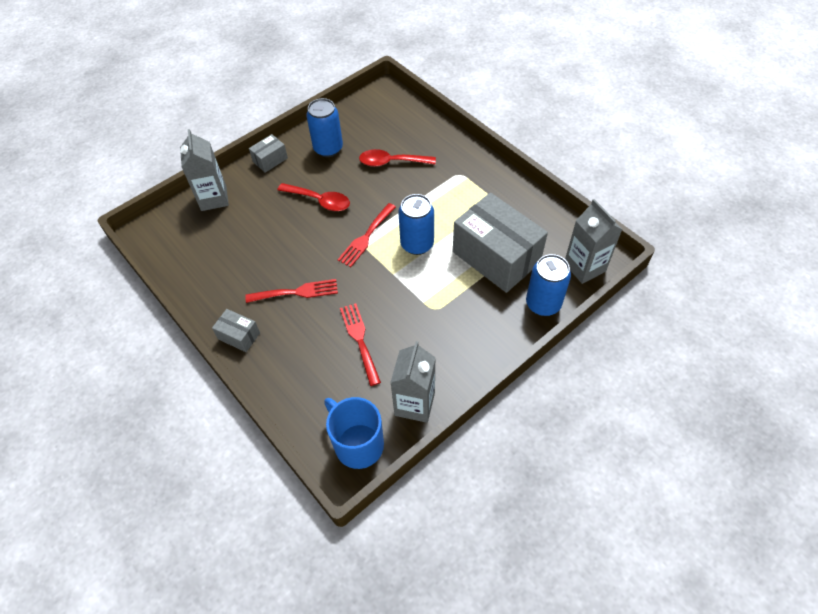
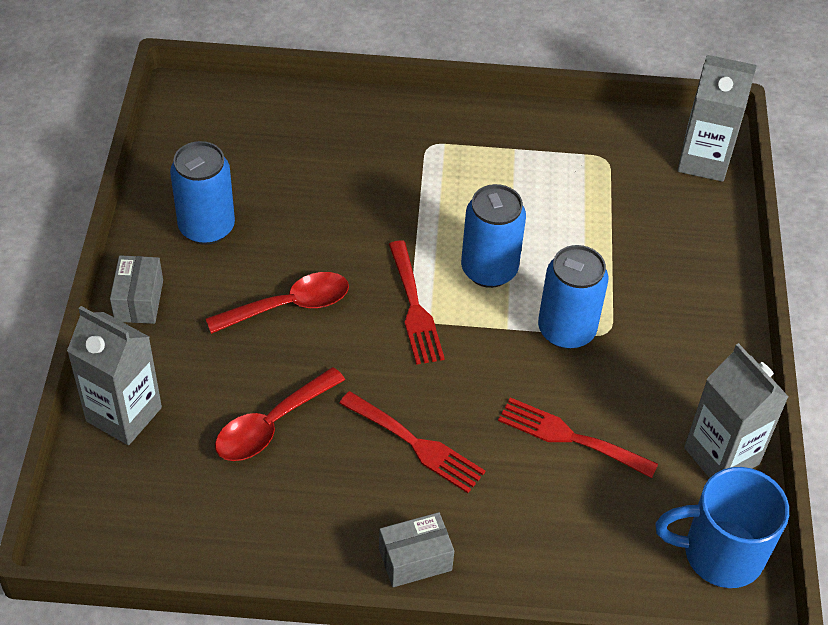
camera: 50 degrees left, 5 degrees down
red fork [245,279,338,303] -> red fork turned 90 degrees clockwise [339,391,485,493]
red spoon [359,149,436,167] -> red spoon moved to [215,367,345,461]
grey box [453,193,548,293] -> none
blue can [526,254,571,316] -> blue can moved to [538,245,608,349]

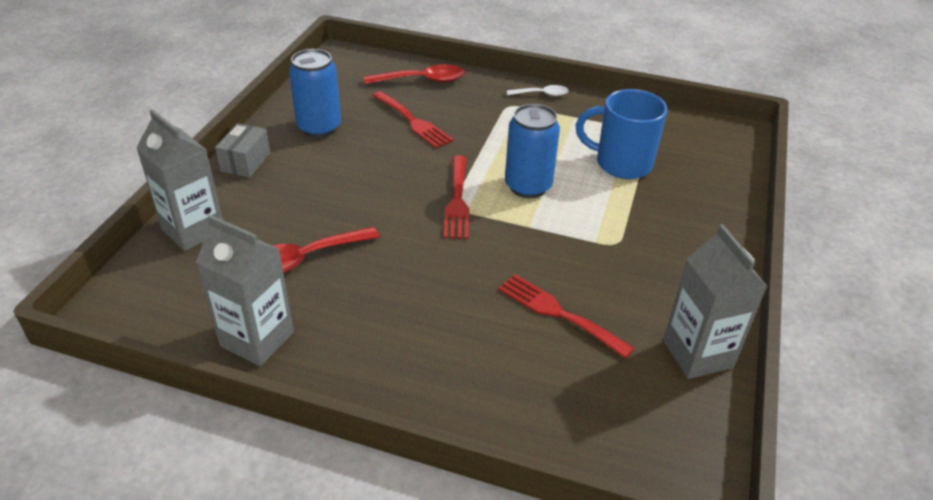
camera: 15 degrees right, 10 degrees down
red spoon [206,272,349,334] -> red spoon moved to [364,64,465,84]
red fork [339,391,485,493] -> red fork moved to [372,91,453,149]
grey box [379,512,454,587] -> none
blue can [538,245,608,349] -> none
blue mug [655,467,789,588] -> blue mug moved to [576,89,668,179]
grey carton [677,55,757,182] -> grey carton moved to [196,215,294,366]
none -> white spoon [507,85,568,96]

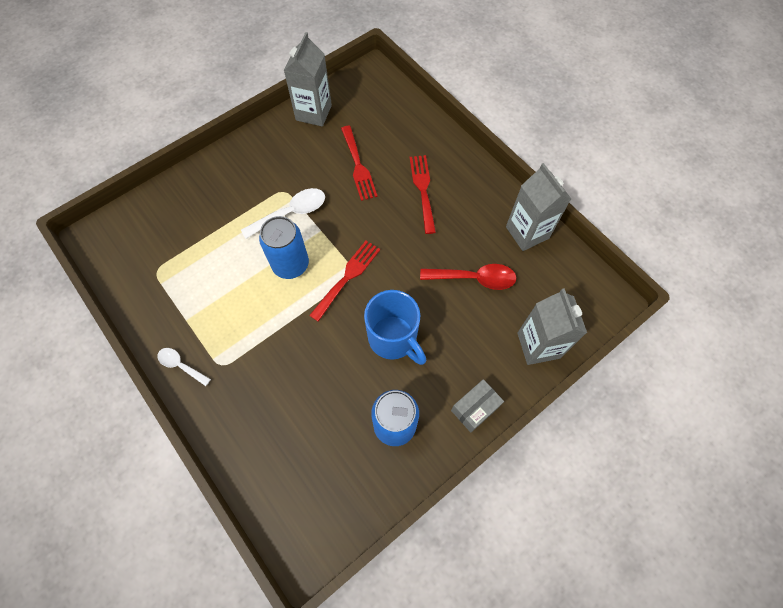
camera: 145 degrees left, 25 degrees up
red spoon [364,64,465,84] -> none
red fork [372,91,453,149] -> red fork moved to [410,155,436,234]
blue mug [576,89,668,179] -> blue mug moved to [364,290,426,365]
none -> white spoon [241,188,325,239]

